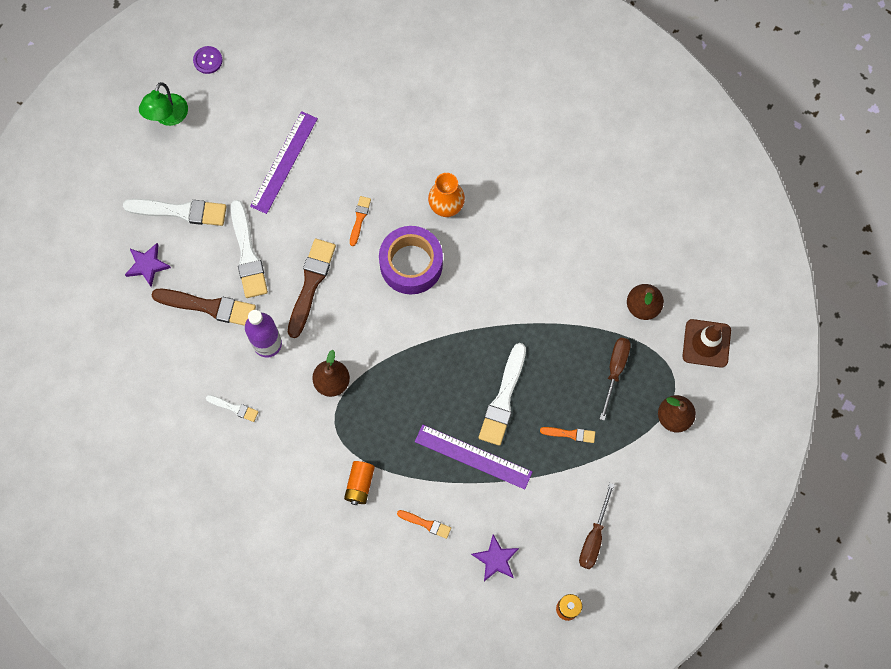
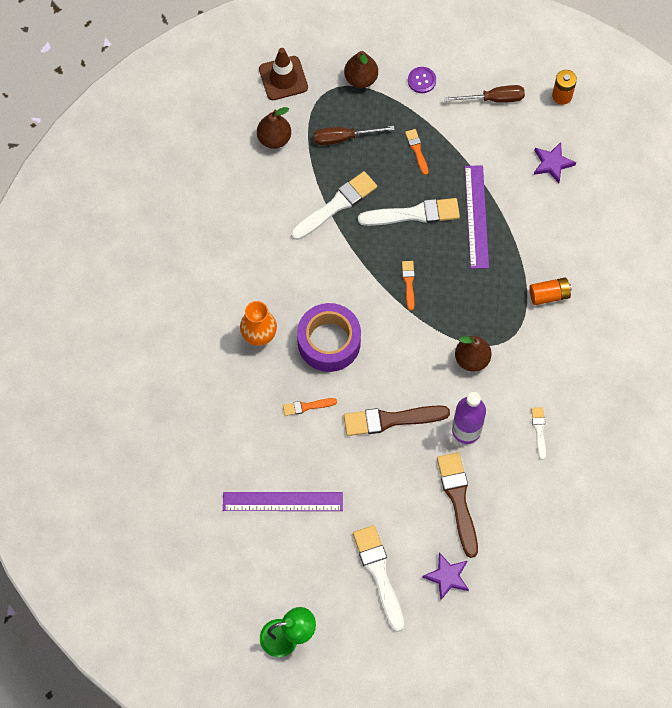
camera: 115 degrees left, 5 degrees down
purple button [193,46,222,74] -> purple button moved to [408,67,436,93]
white brush [231,200,268,298] -> white brush moved to [291,171,377,240]
orange brush [397,510,451,539] -> orange brush moved to [402,261,415,311]

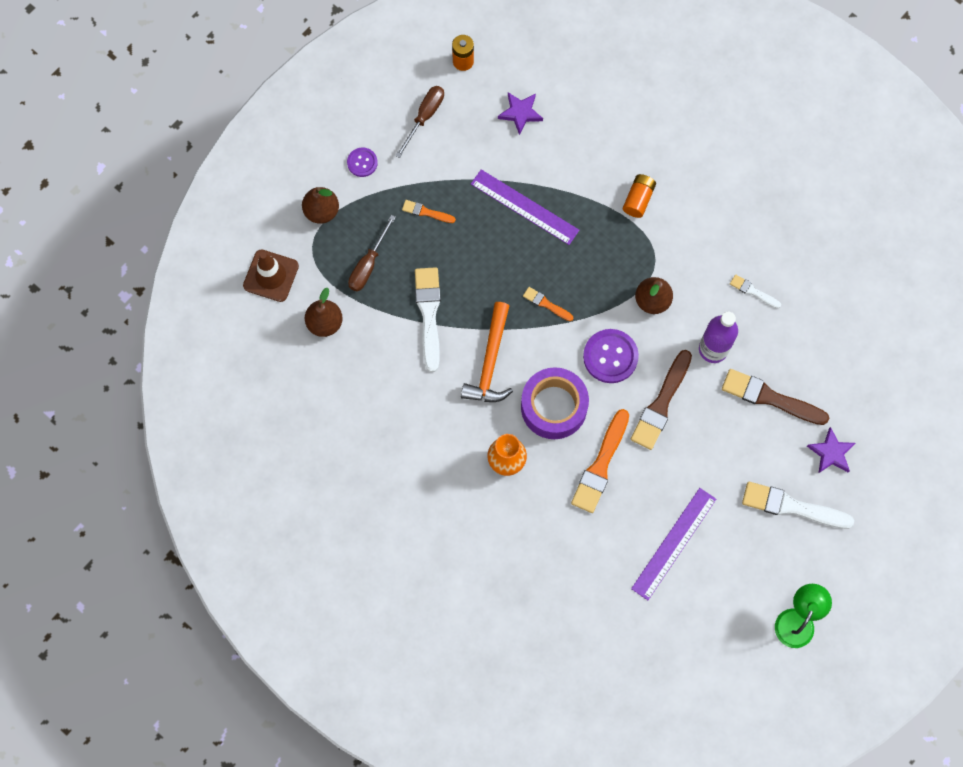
camera: 55 degrees left, 5 degrees up
orange brush [283,398,337,416] -> orange brush [571,409,629,513], size x1.95
white brush [358,198,460,226] -> none
none -> orange hammer [461,302,513,402]
none -> purple button [583,329,639,383]

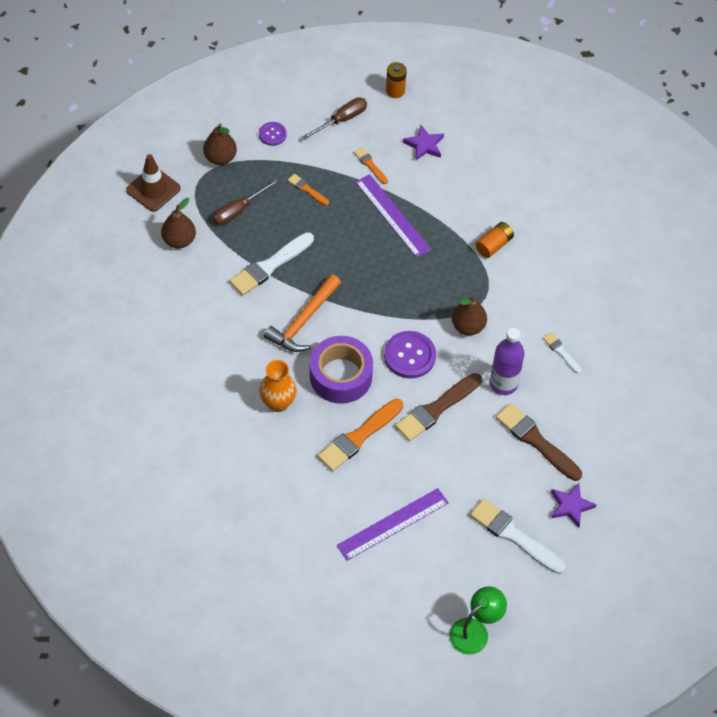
camera: 20 degrees right, 15 degrees down
white brush [415,267,441,372] -> white brush turned 150 degrees counterclockwise [229,232,314,296]
orange brush [523,287,573,321] -> orange brush moved to [354,147,388,184]

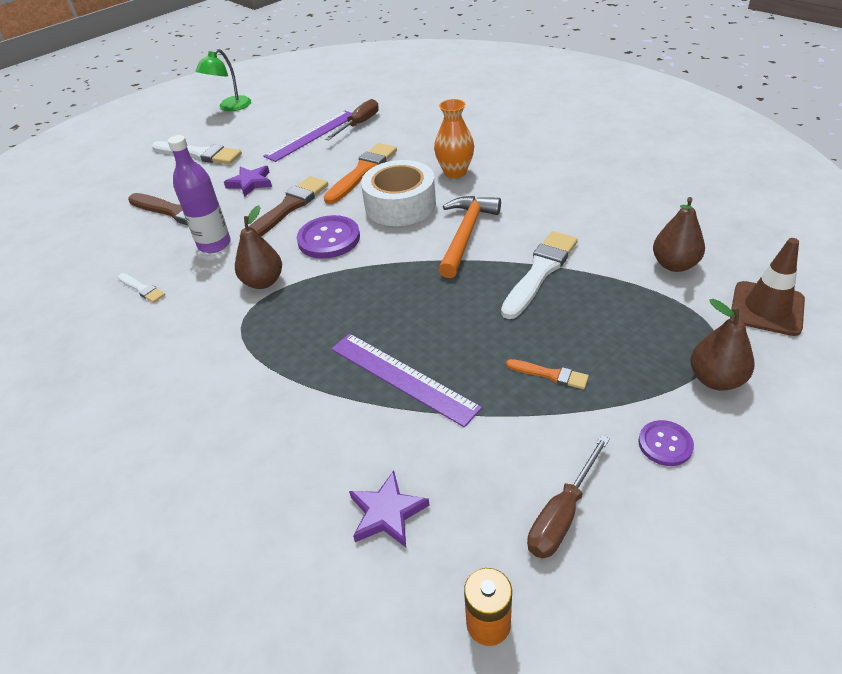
camera: 170 degrees right, 15 degrees down
brown screwdriver [213,179,279,226] -> brown screwdriver moved to [325,99,379,140]
purple tape [310,336,373,404] -> white tape [361,160,436,226]
orange brush [354,147,388,184] -> none
orange battery [476,222,514,258] -> none
purple star [551,483,597,527] -> purple star moved to [224,166,272,197]

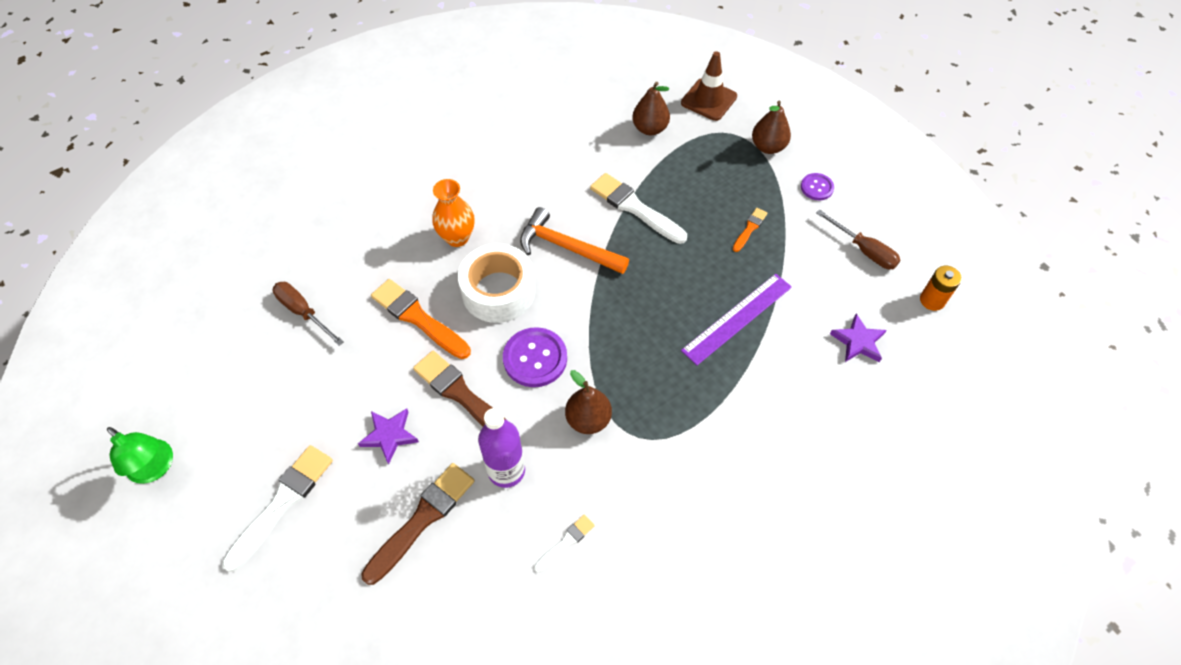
camera: 85 degrees left, 15 degrees up
purple ruler [263,110,352,162] -> none

